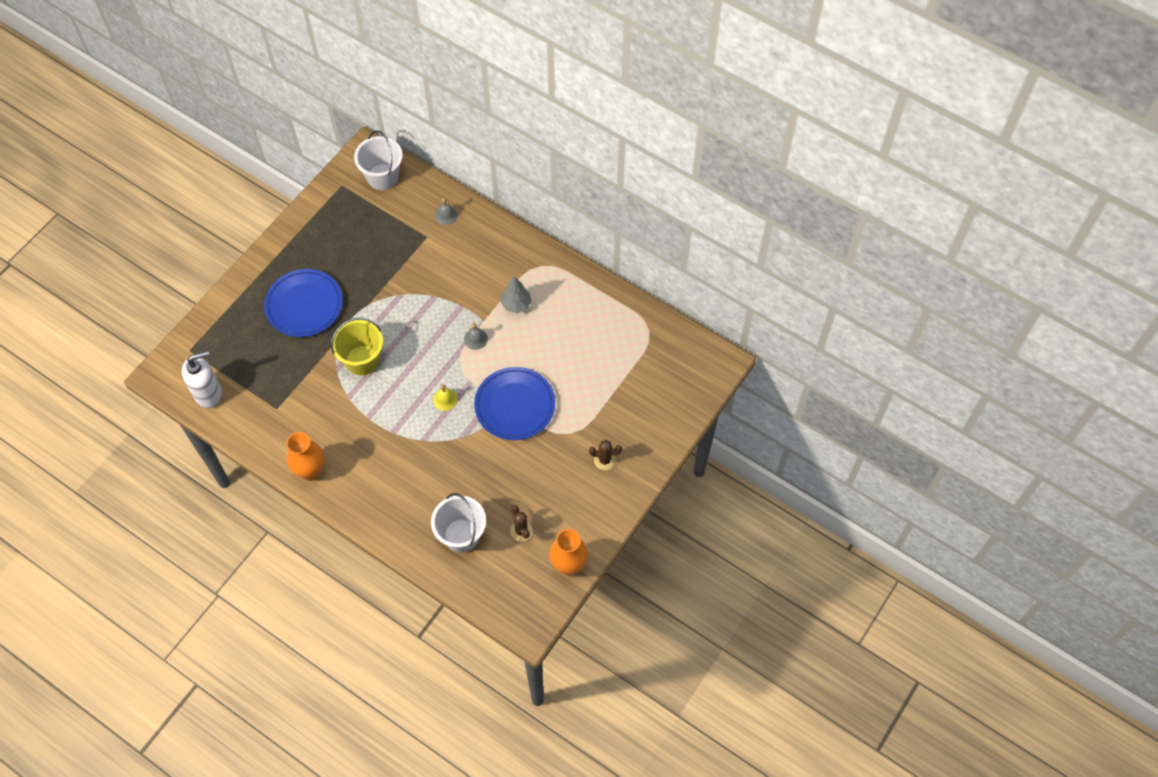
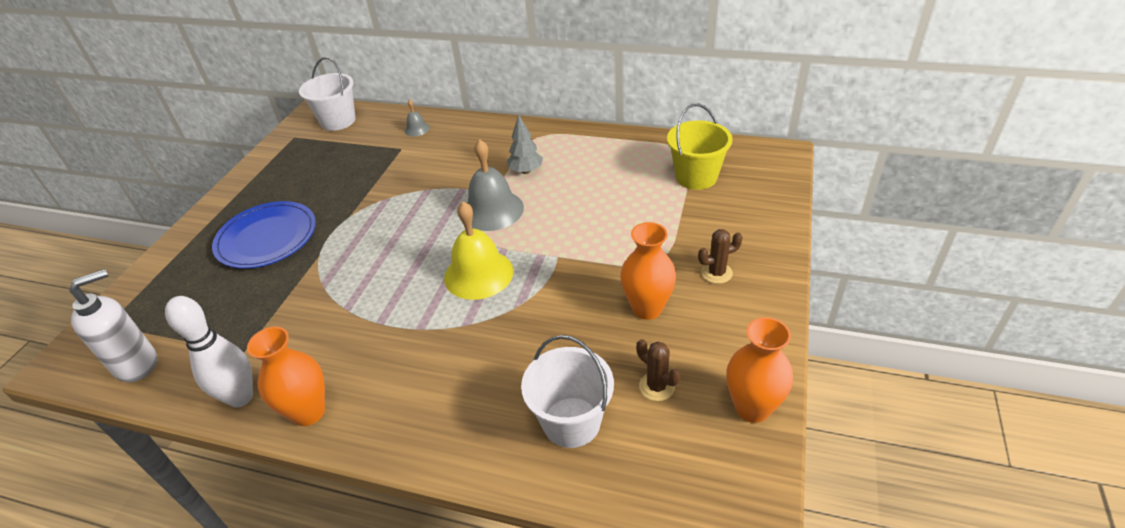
camera: 15 degrees left, 20 degrees down
yellow bucket [331,317,383,375] -> yellow bucket moved to [667,104,733,190]
yellow bell [433,384,458,411] -> yellow bell [444,201,514,300], size x2.09
grey bell [464,323,488,350] -> grey bell [467,139,524,231], size x2.09
blue plate [474,367,555,440] -> none
none -> white bowling pin [165,296,253,407]
none -> orange vase [620,222,676,320]

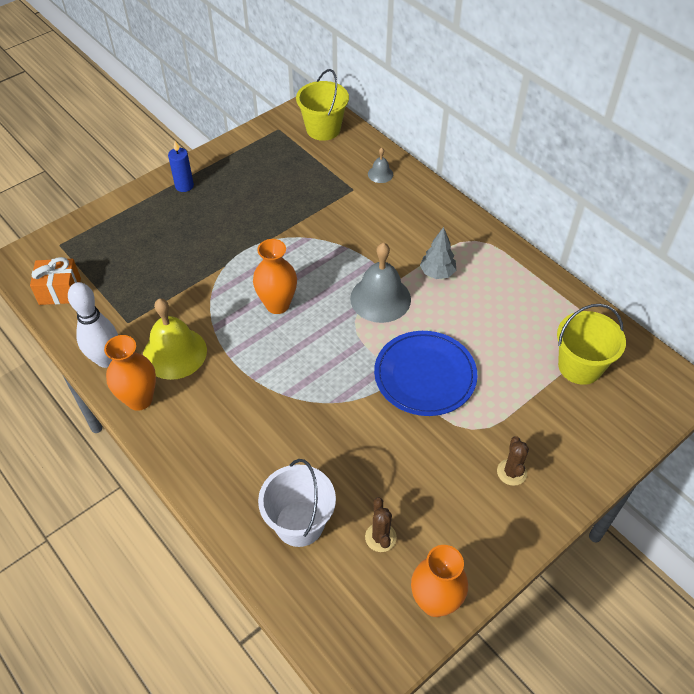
camera: 30 degrees right, 10 degrees up
white soap dispenser [69,269,157,382] -> orange gift [30,257,81,305]
blue plate [212,201,316,269] -> blue plate moved to [374,331,477,416]
white bucket [299,57,356,131] -> yellow bucket [296,69,349,141]
yellow bell [444,201,514,300] -> yellow bell moved to [143,298,207,380]
orange vase [620,222,676,320] -> orange vase moved to [253,239,297,314]
brown cactus [698,229,743,284] -> brown cactus turned 75 degrees clockwise [497,436,529,486]
none -> blue candle [168,141,194,192]

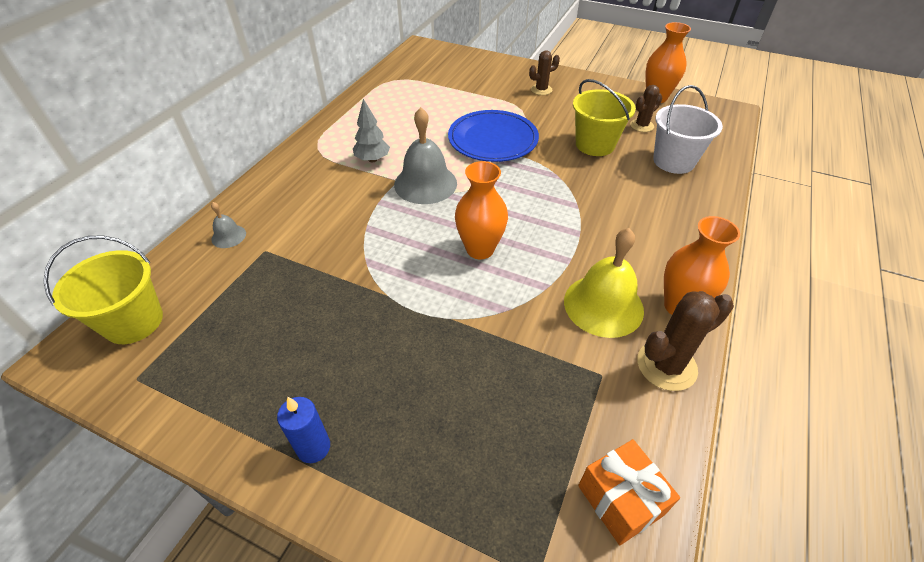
camera: 115 degrees left, 5 degrees down
white bowling pin [68,282,118,368] -> brown cactus [637,291,734,391]
yellow bucket [557,304,626,385] -> yellow bucket moved to [573,79,636,156]

